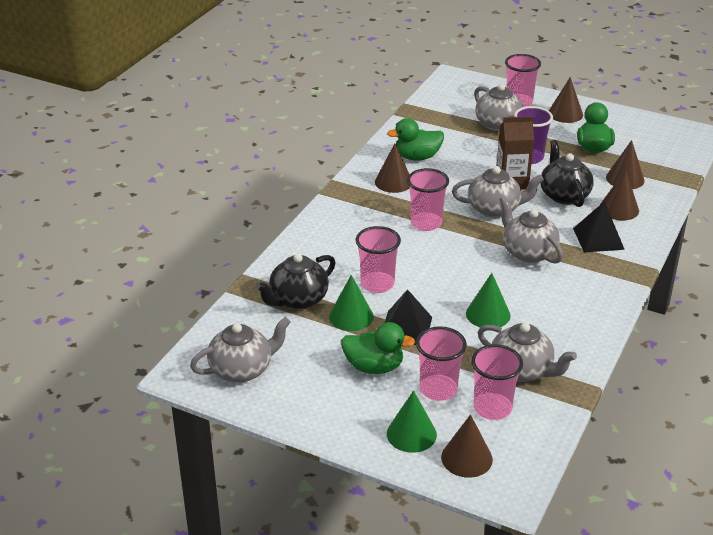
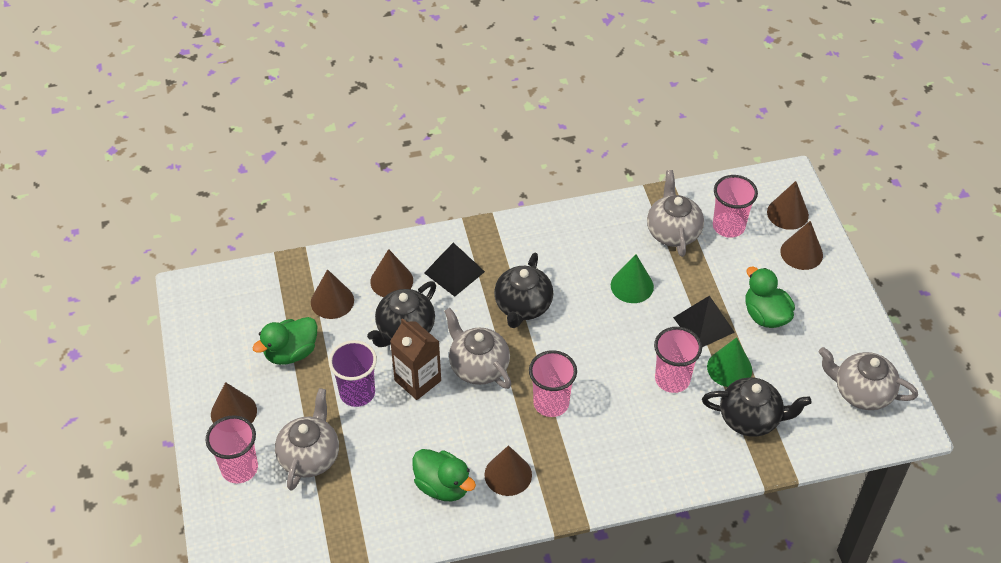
camera: 130 degrees left, 15 degrees up
green cone [387,390,437,453] -> brown cone [780,221,823,270]
pink cup [416,326,467,401] -> none
grey teapot [499,196,563,264] -> black teapot [494,253,553,328]

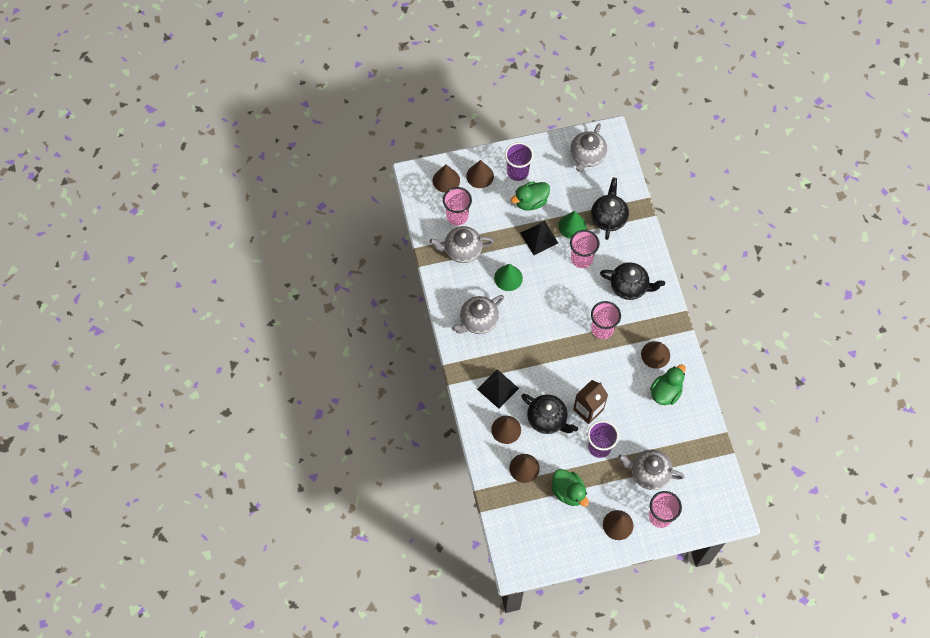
camera: 90 degrees left, 15 degrees up
grey teapot [444,308,511,389] -> grey teapot moved to [452,295,504,334]
black teapot [494,253,553,328] -> black teapot moved to [600,262,665,300]
none -> purple cup [505,142,534,181]

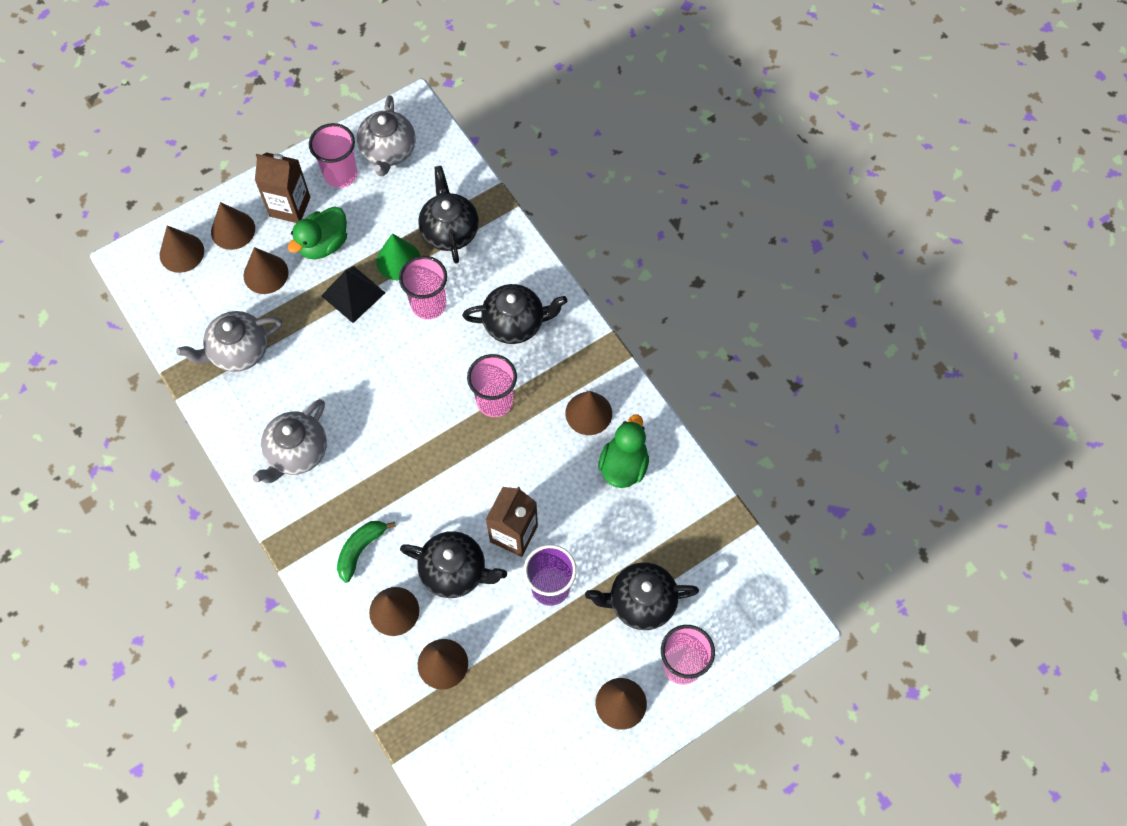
camera: 20 degrees left, 0 degrees up
pink cup [443,187,472,226] -> pink cup moved to [309,123,357,188]
black pyramid [477,369,519,409] -> green banana [337,521,396,583]
green cone [494,264,523,291] -> none
purple cup [505,142,534,181] -> brown carton [255,152,310,223]
green duck [551,469,589,507] -> none
grey teapot [618,450,685,490] -> black teapot [585,562,699,630]
none -> brown cone [244,247,289,294]

